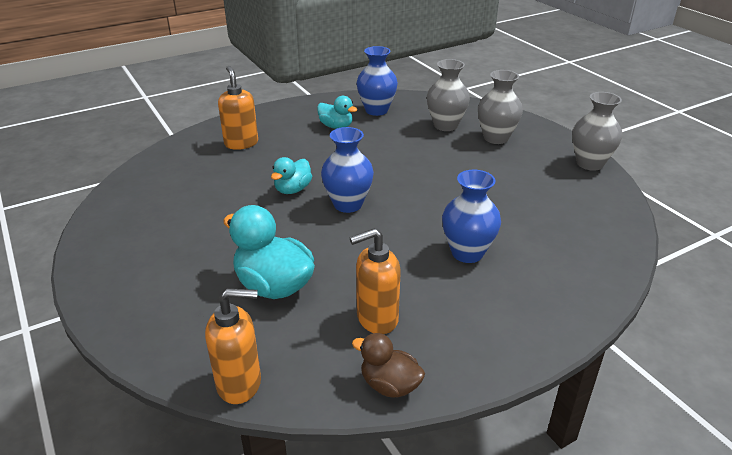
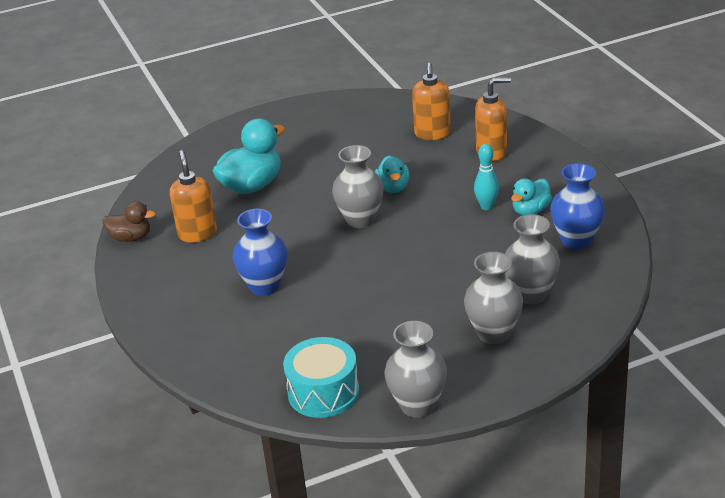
camera: 100 degrees right, 0 degrees up
orange soap dispenser [205,288,261,404] -> orange soap dispenser moved to [412,63,451,140]
turquoise duck [271,157,312,194] -> turquoise duck turned 135 degrees counterclockwise [375,155,410,193]
blue vase [321,127,374,213] -> grey vase [332,145,384,228]
brown duck [352,333,425,398] -> brown duck turned 60 degrees clockwise [103,201,155,242]
none -> turquoise drum [283,337,359,418]
none -> turquoise bowling pin [474,144,499,210]

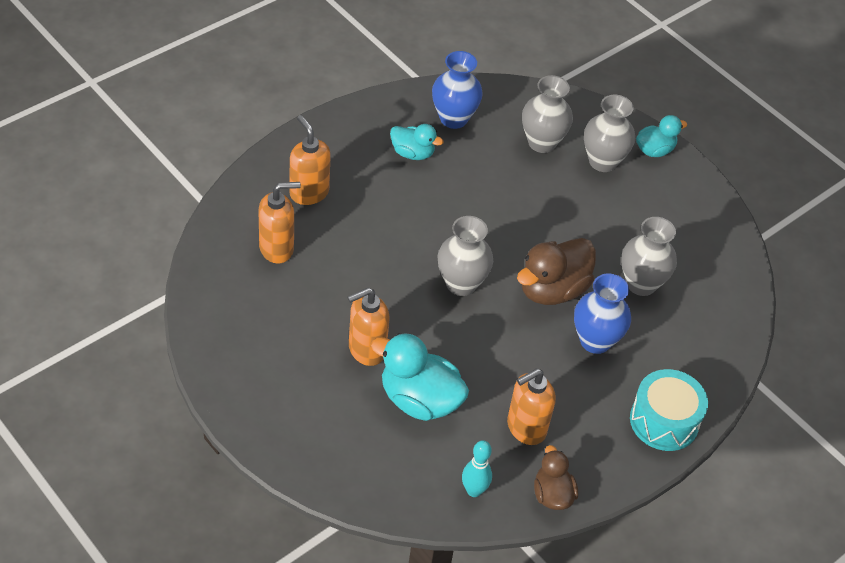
camera: 115 degrees left, 15 degrees up
turquoise drum [283,337,359,418] -> turquoise drum moved to [630,369,708,451]
turquoise duck [375,155,410,193] -> turquoise duck moved to [636,115,687,157]
grey vase [384,321,447,418] -> grey vase moved to [621,217,677,296]
turquoise bowling pin [474,144,499,210] -> turquoise bowling pin moved to [462,440,492,497]
none -> orange soap dispenser [348,288,389,366]
none -> brown duck [517,238,596,305]

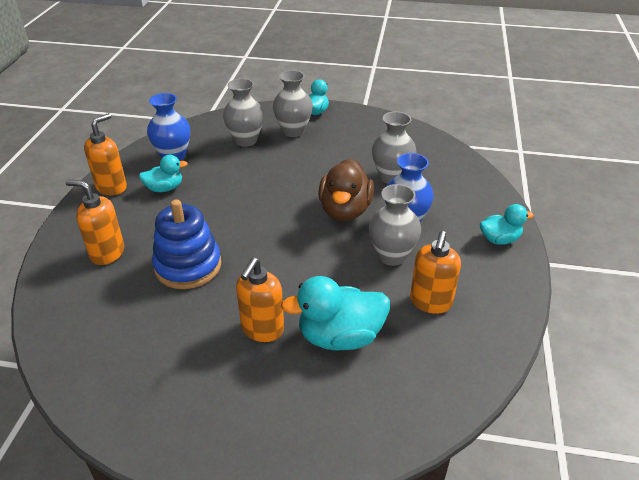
camera: 35 degrees left, 10 degrees down
orange soap dispenser [259,182,301,264] -> orange soap dispenser moved to [84,113,127,195]
grey vase [438,216,493,296] -> grey vase moved to [369,184,421,266]
turquoise bowling pin [462,440,492,497] -> none
brown duck [534,445,578,510] -> none
turquoise drum [630,369,708,451] -> turquoise duck [480,204,534,245]
none -> blue stacking toy [152,199,221,289]

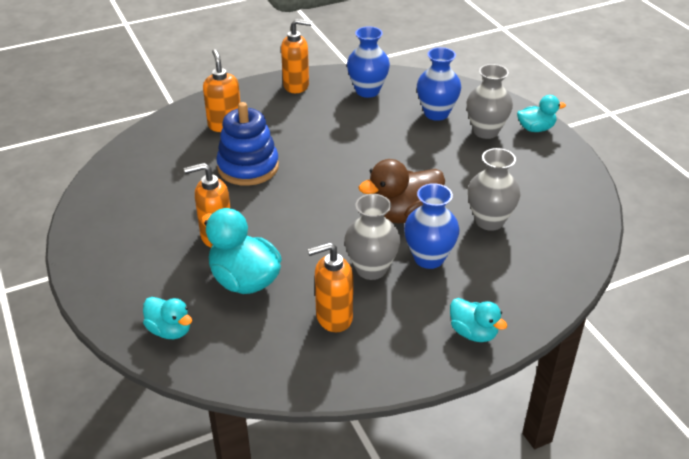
camera: 55 degrees right, 0 degrees up
turquoise duck [139,155,188,192] -> turquoise duck moved to [143,297,192,339]
grey vase [223,78,264,147] -> blue vase [417,47,461,121]

